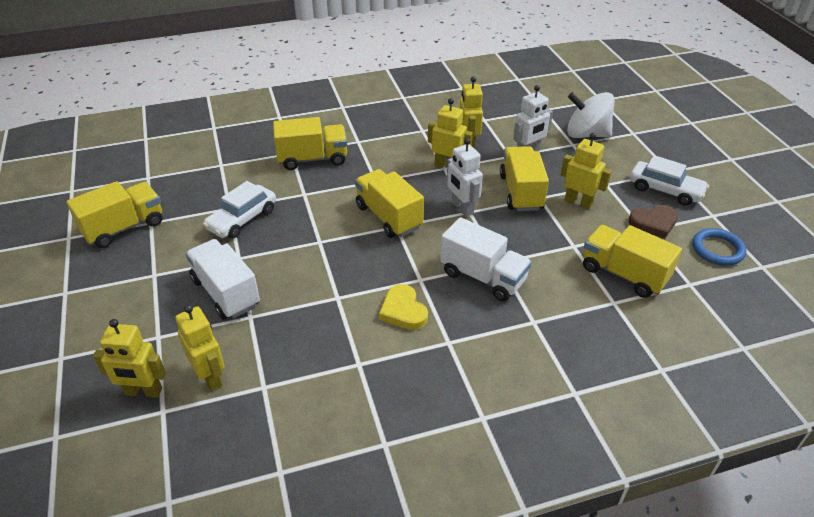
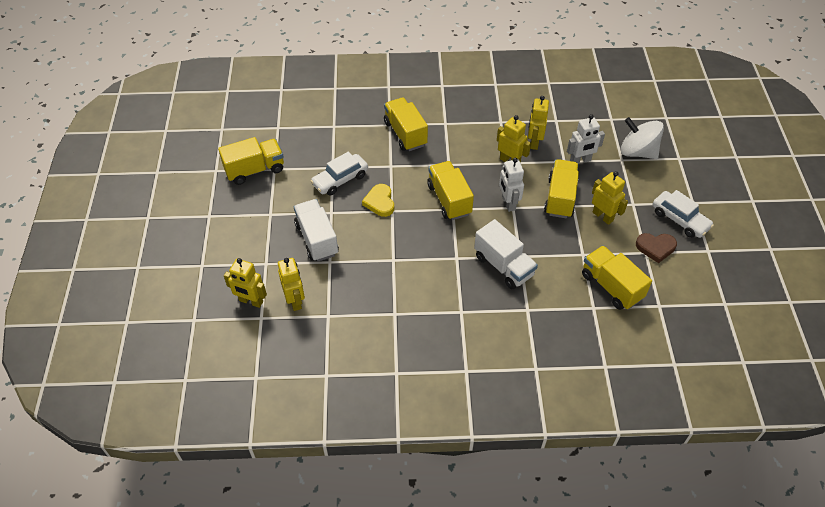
camera: 15 degrees right, 10 degrees up
yellow truck [273,117,347,170] -> yellow truck turned 120 degrees counterclockwise [384,97,428,151]
yellow heart [379,284,428,330] -> yellow heart moved to [362,184,394,217]
blue ring [692,228,746,266] -> none

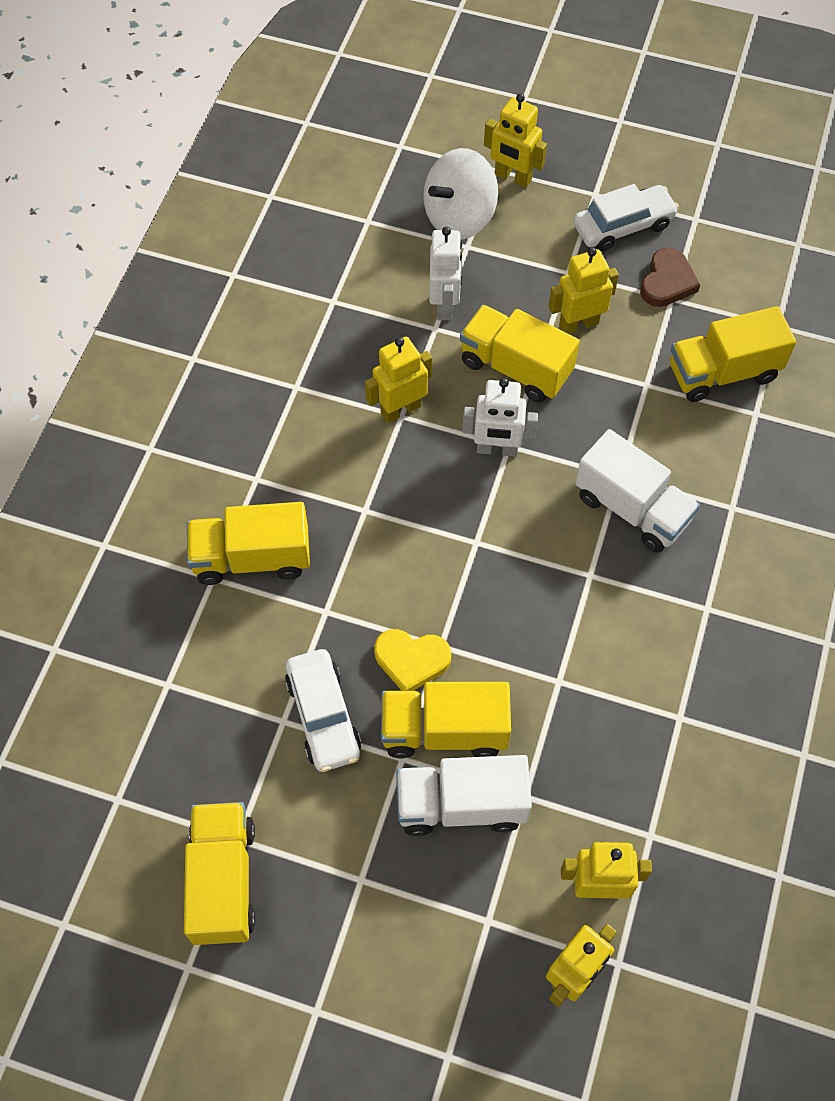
camera: 70 degrees left, 10 degrees up
yellow truck [427,161,474,220] -> yellow truck moved to [381,682,511,759]
white truck [474,219,538,289] -> white truck turned 60 degrees clockwise [575,429,700,553]
yellow robot [528,96,549,150] -> yellow robot moved to [484,93,547,188]

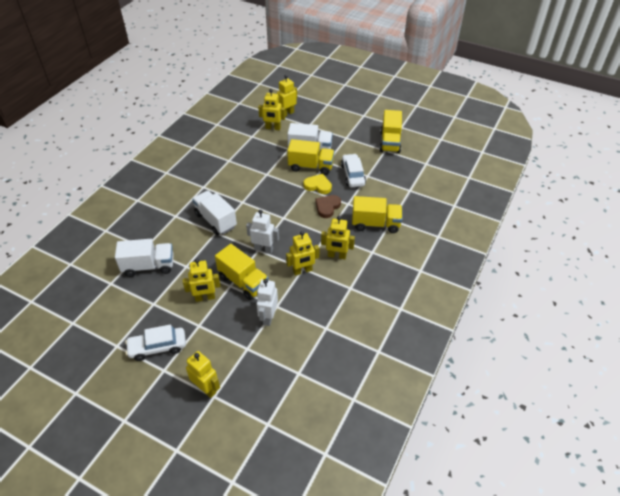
camera: 170 degrees left, 15 degrees down
white spinning top [423,148,498,240] -> none
brown heart [640,248,700,307] -> brown heart moved to [315,195,341,218]
yellow truck [670,306,796,402] -> white truck [115,239,174,277]
none -> yellow robot [321,216,355,259]

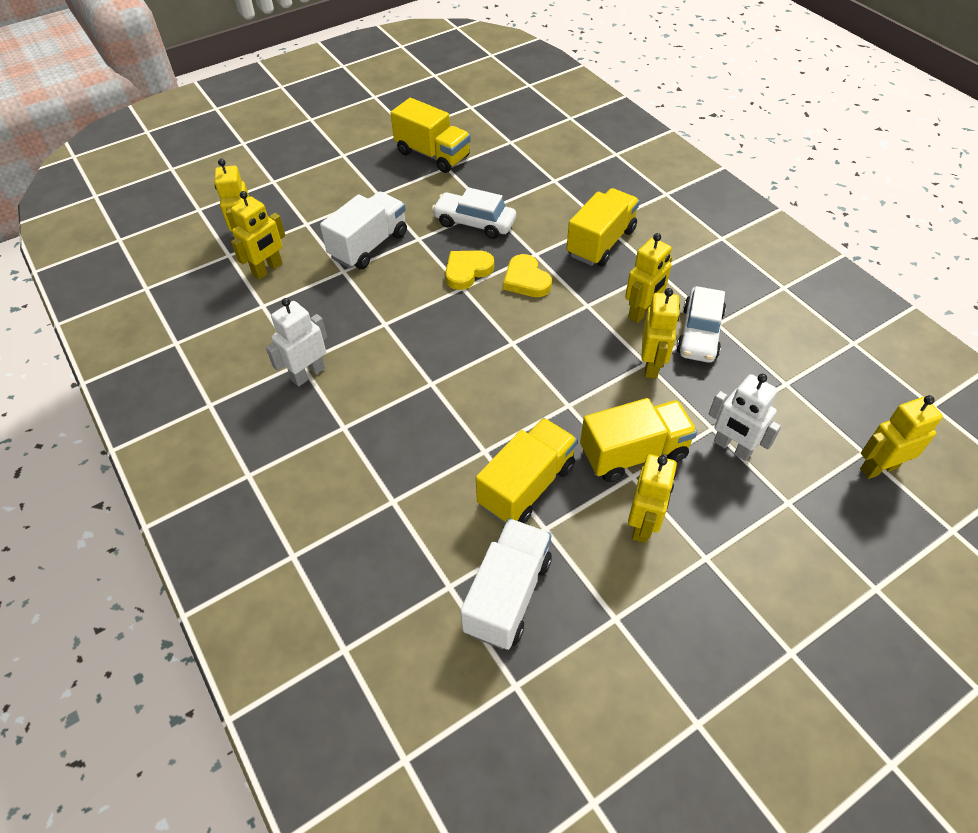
camera: 60 degrees left, 5 degrees up
white car [125,324,186,361] -> white car moved to [676,286,726,363]
yellow robot [186,351,220,398] -> yellow robot moved to [860,395,943,479]
white truck [192,191,237,235] -> none
white robot [246,210,279,253] -> white robot moved to [266,298,327,386]
yellow truck [287,139,335,175] -> yellow truck moved to [476,418,578,524]
brown heart [315,195,341,218] -> yellow heart [503,254,552,297]

